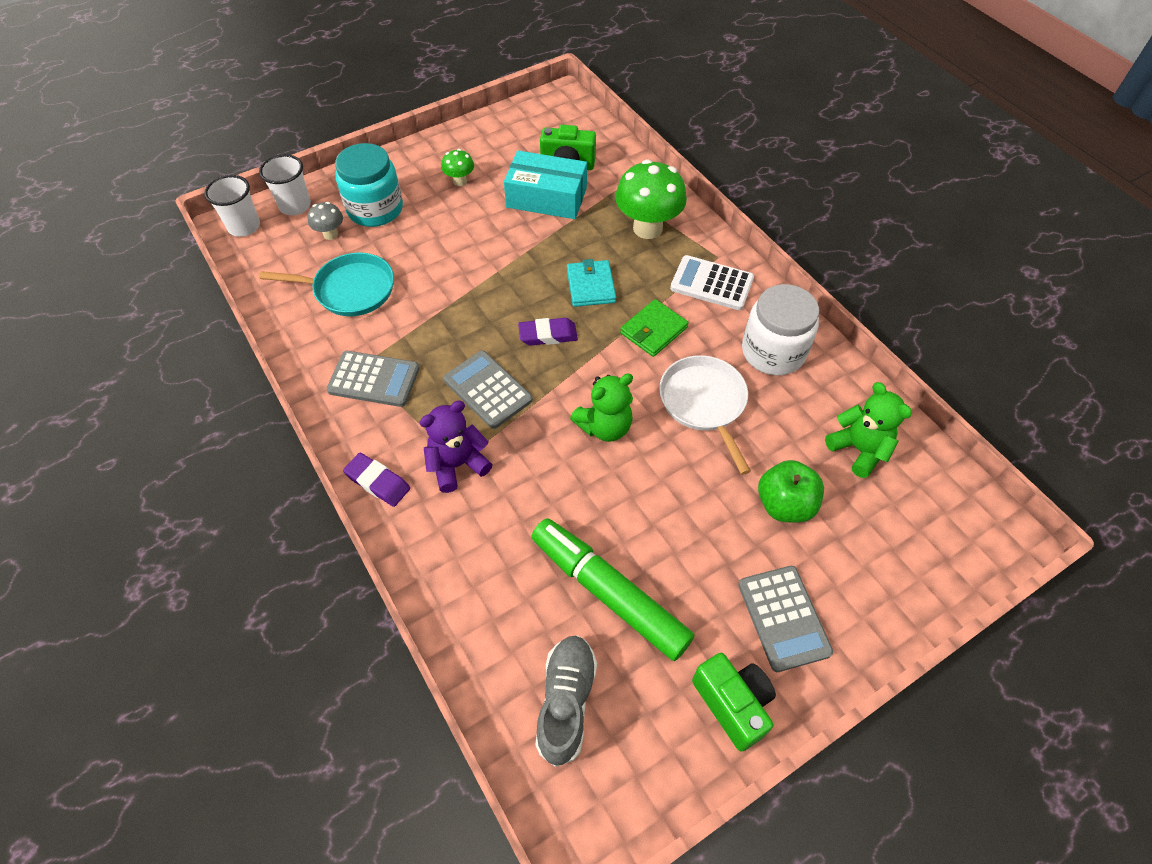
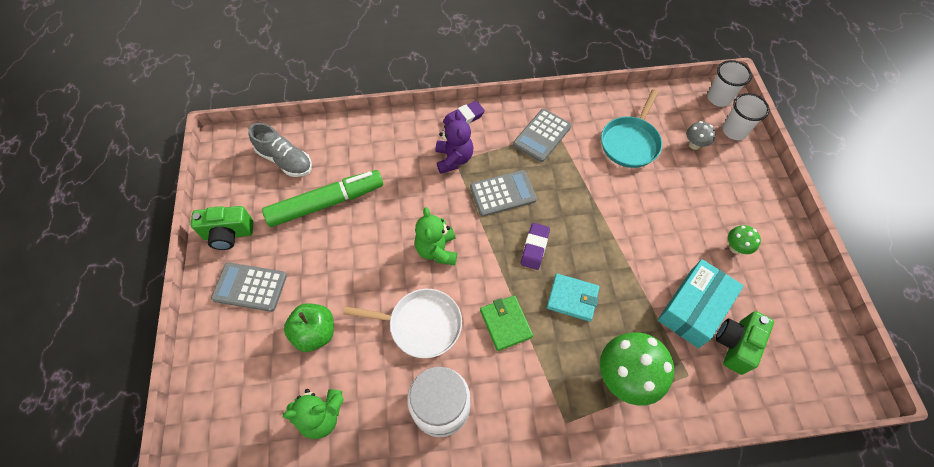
camera: 115 degrees right, 5 degrees up
turquoise jar [335,143,403,227] -> none
white calculator [670,255,754,310] -> none

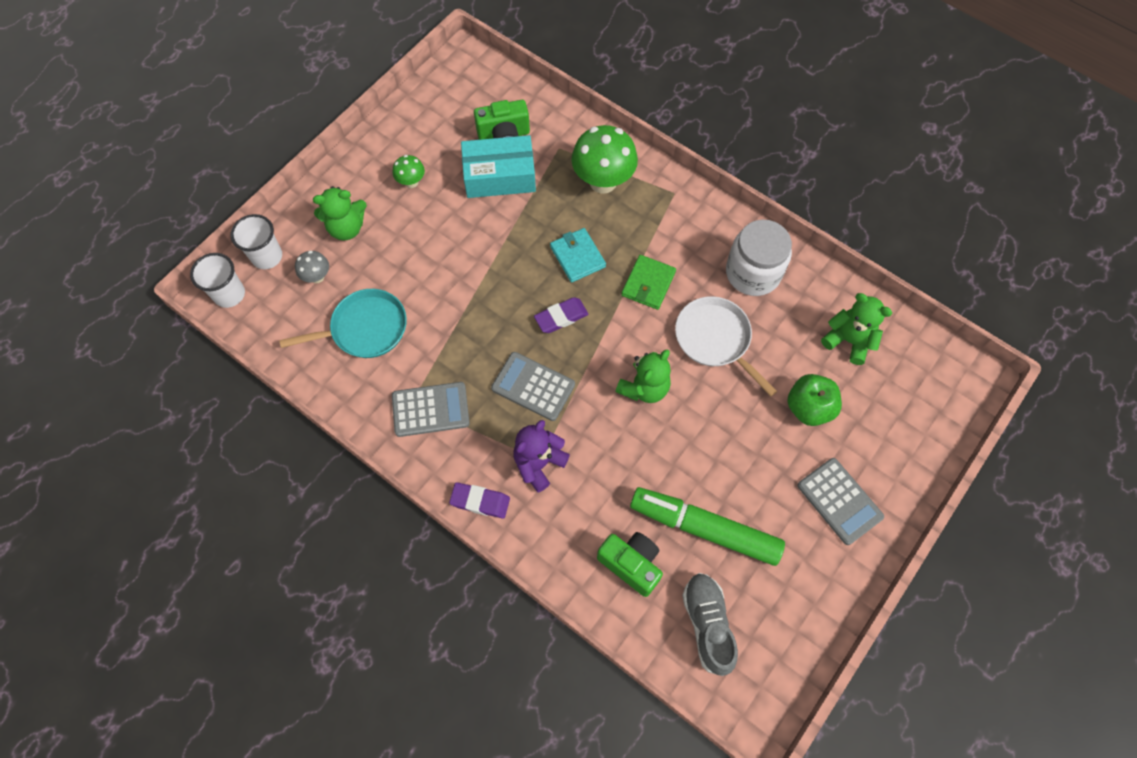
camera: 135 degrees left, 5 degrees up
green camera [191,206,253,250] -> green camera moved to [597,532,663,597]
none -> green teddy bear [313,186,367,240]

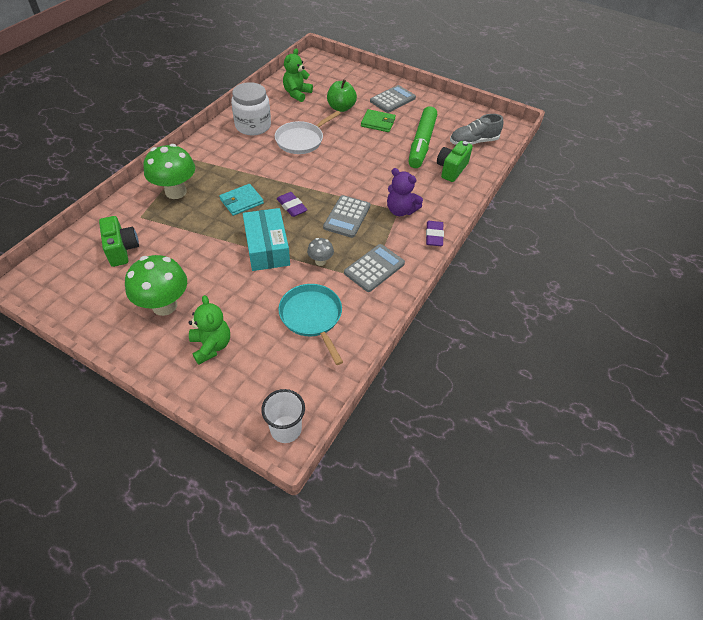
camera: 100 degrees left, 15 degrees down
white cup [231,214,282,269] -> none
grey mushroom [295,250,329,283] -> grey mushroom moved to [307,238,334,266]
grey calculator [392,382,470,437] -> grey calculator turned 60 degrees clockwise [344,244,405,292]
green mushroom [393,155,425,188] -> green mushroom [125,255,187,316], size x2.03
turquoise box [461,135,536,198] -> turquoise box moved to [243,208,290,271]
green teddy bear [615,349,671,403] -> none
green wallet [621,255,676,310] -> green wallet moved to [361,109,396,132]

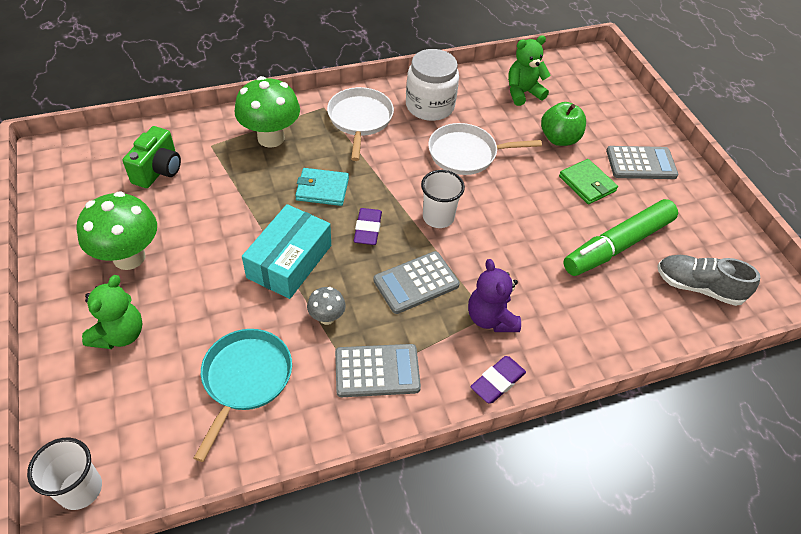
camera: 40 degrees right, 0 degrees up
green camera [437,141,473,182] -> none
none -> white pan [327,87,394,161]
none -> white cup [421,170,465,228]

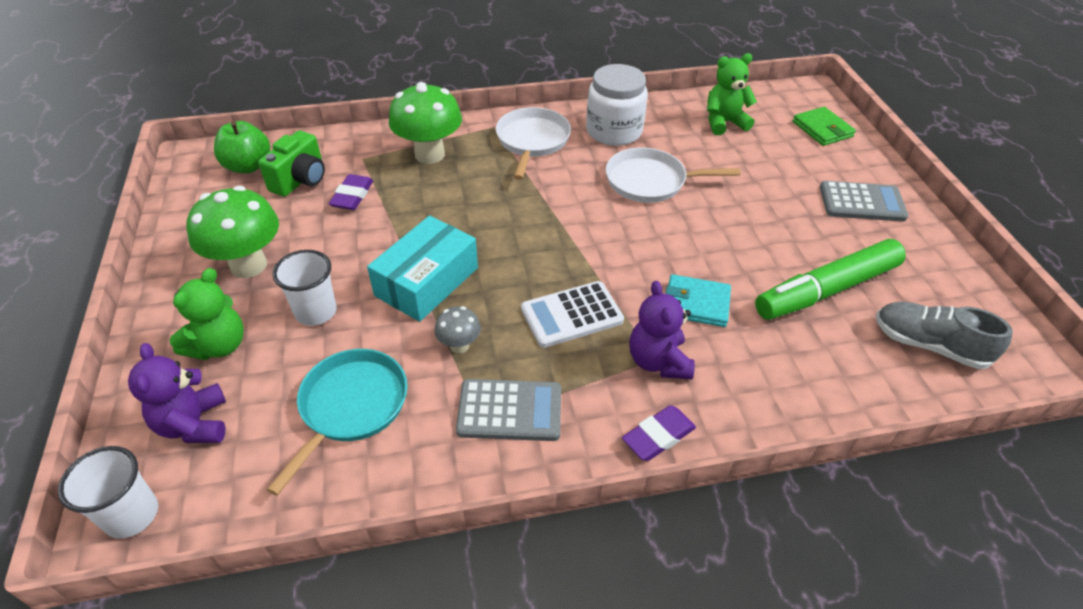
camera: 10 degrees right, 5 degrees down
turquoise wallet [295,168,349,206] -> turquoise wallet moved to [666,274,731,327]
purple eraser [354,208,382,245] -> purple eraser moved to [329,174,374,210]
grey calculator [373,251,460,314] -> white calculator [521,281,624,348]
white cup [421,170,465,228] -> white cup moved to [272,250,337,326]
green apple [541,102,586,146] -> green apple moved to [214,121,270,173]
green wallet [559,159,618,205] -> green wallet moved to [793,107,856,146]
none -> purple teddy bear [128,343,226,443]

